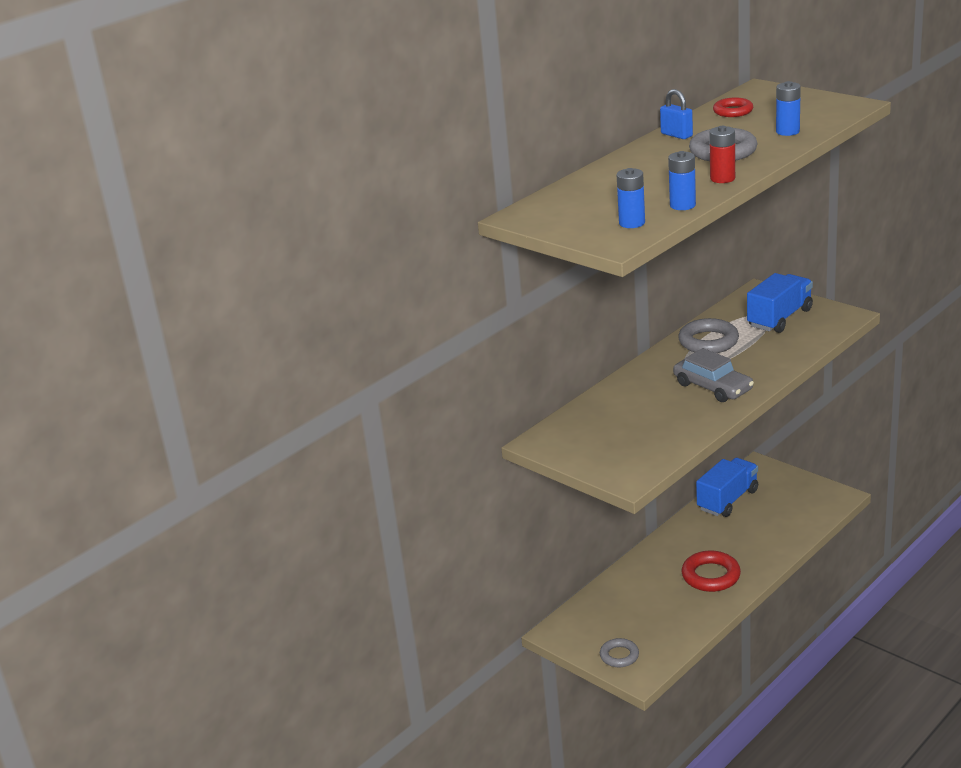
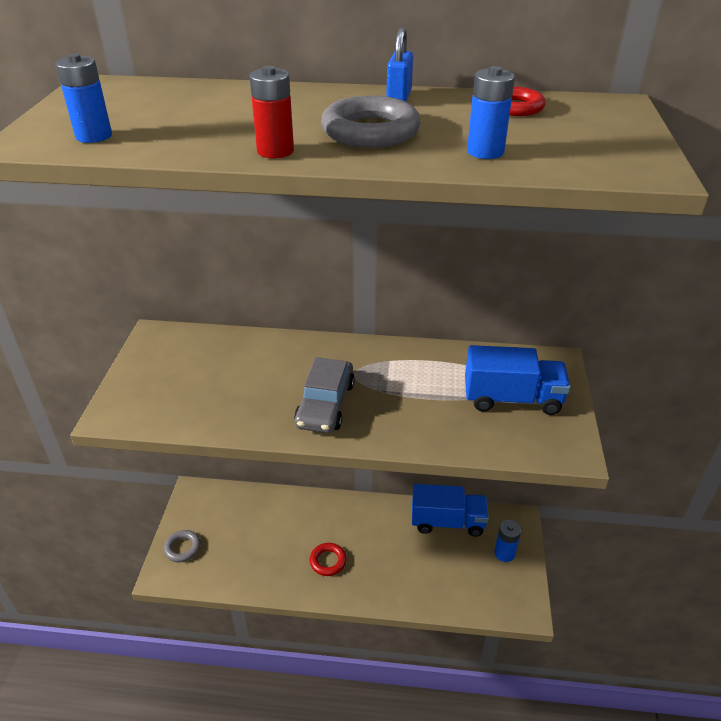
camera: 50 degrees right, 10 degrees up
blue battery [668,151,696,210] -> blue battery moved to [494,520,521,562]
grey ring [678,318,739,353] -> none
red ring [682,551,741,592] -> red ring [309,543,347,576], size x0.63

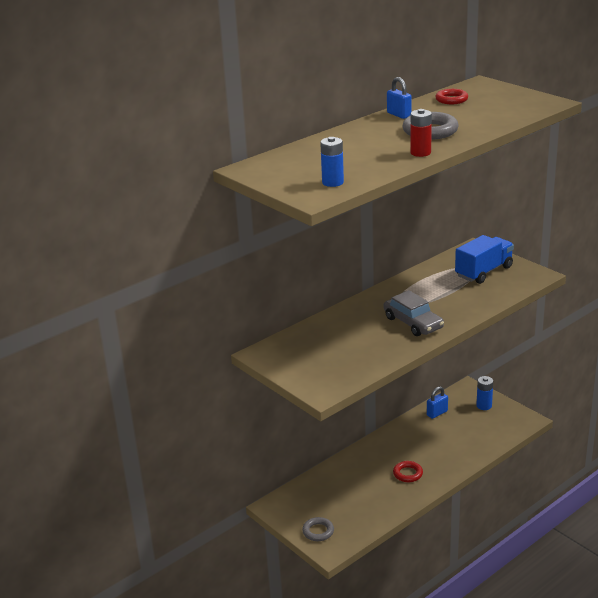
camera: 45 degrees left, 10 degrees down
blue truck [412,484,489,537] -> blue padlock [427,386,448,419]
blue battery [467,66,515,159] -> none

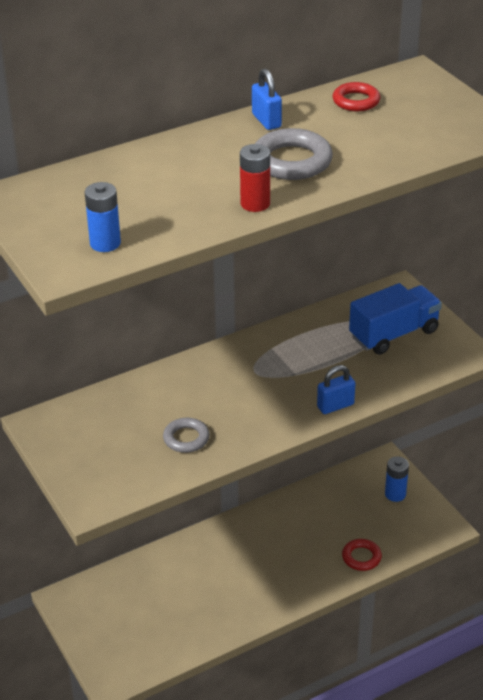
camera: 10 degrees right, 10 degrees up
grey ring [302,517,334,541] -> grey ring moved to [163,418,210,453]
grey car [384,290,444,336] -> none
red ring [393,461,423,482] -> red ring moved to [342,539,382,571]
blue padlock [427,386,448,419] -> blue padlock moved to [317,365,355,414]

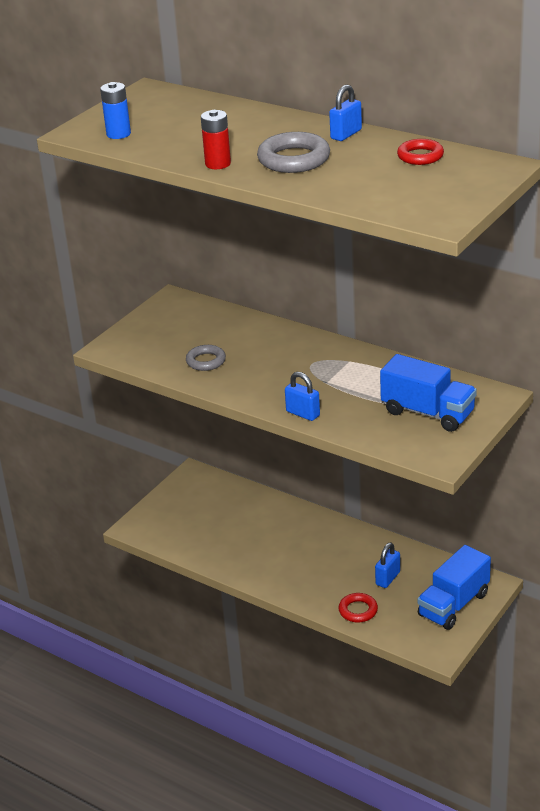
camera: 65 degrees right, 5 degrees down
blue battery [385,457,409,502] -> blue truck [417,545,491,630]
none -> blue padlock [375,542,400,588]

